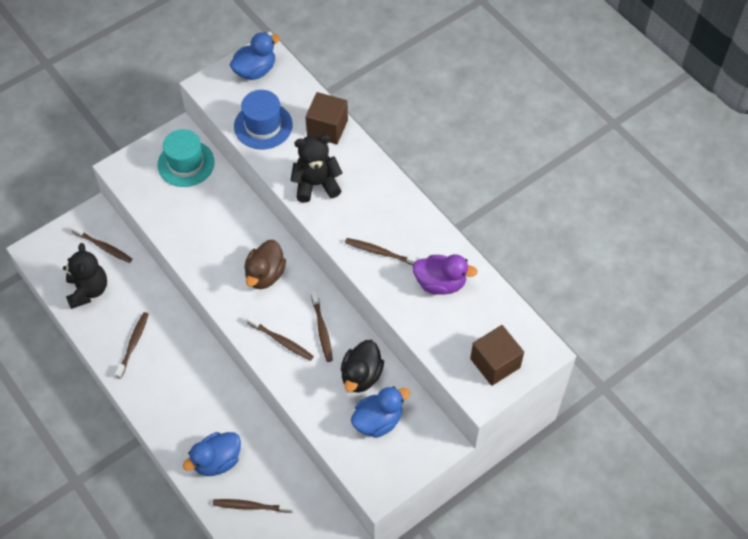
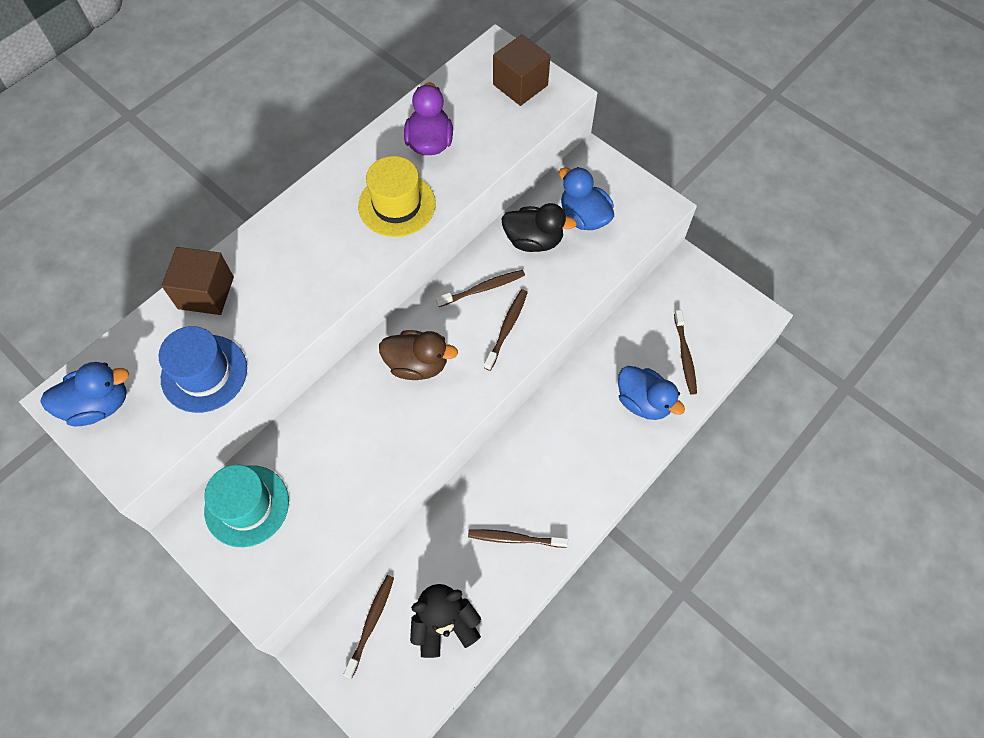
camera: 100 degrees left, 5 degrees up
blue duck [230,32,280,80] -> blue duck turned 120 degrees clockwise [40,362,129,426]
black teddy bear [290,135,343,203] -> none
brown toothbrush [345,238,421,265] -> yellow hat [358,156,436,237]

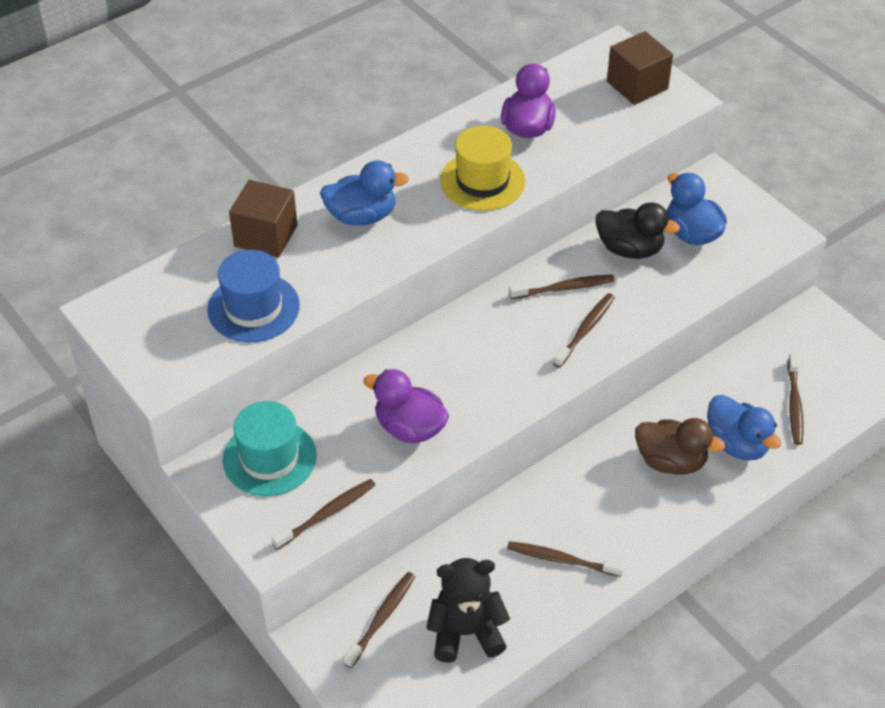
camera: 10 degrees right, 15 degrees down
blue duck [40,362,129,426] -> blue duck moved to [320,160,409,225]
brown duck [379,330,458,380] -> brown duck moved to [635,418,725,474]
none -> brown toothbrush [272,479,375,550]
none -> purple duck [363,369,449,443]

